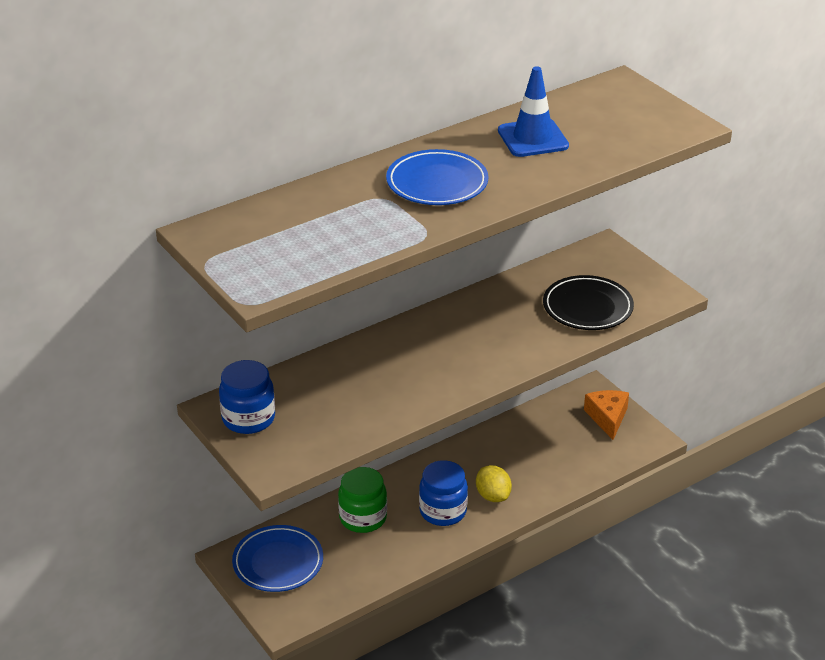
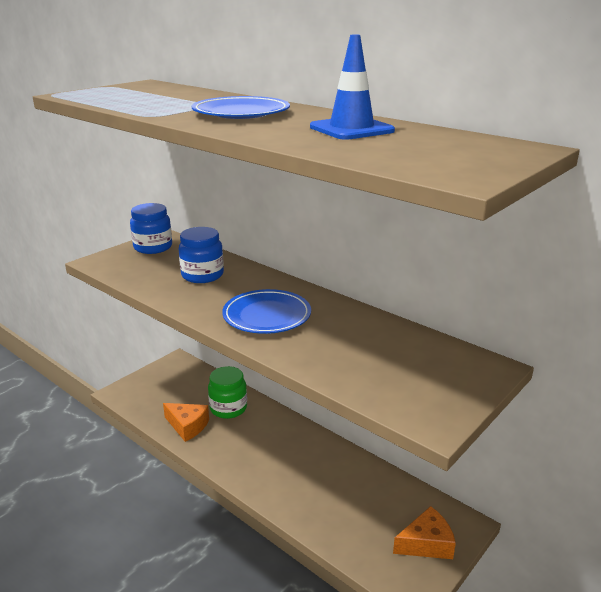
camera: 75 degrees right, 10 degrees down
blue plate [232,525,323,592] -> blue plate moved to [222,289,311,334]
blue jar [419,460,468,526] -> blue jar moved to [179,227,224,283]
yellow lemon [476,465,512,502] -> none
black plate [543,275,634,330] -> none
none -> orange cheese [163,403,209,442]

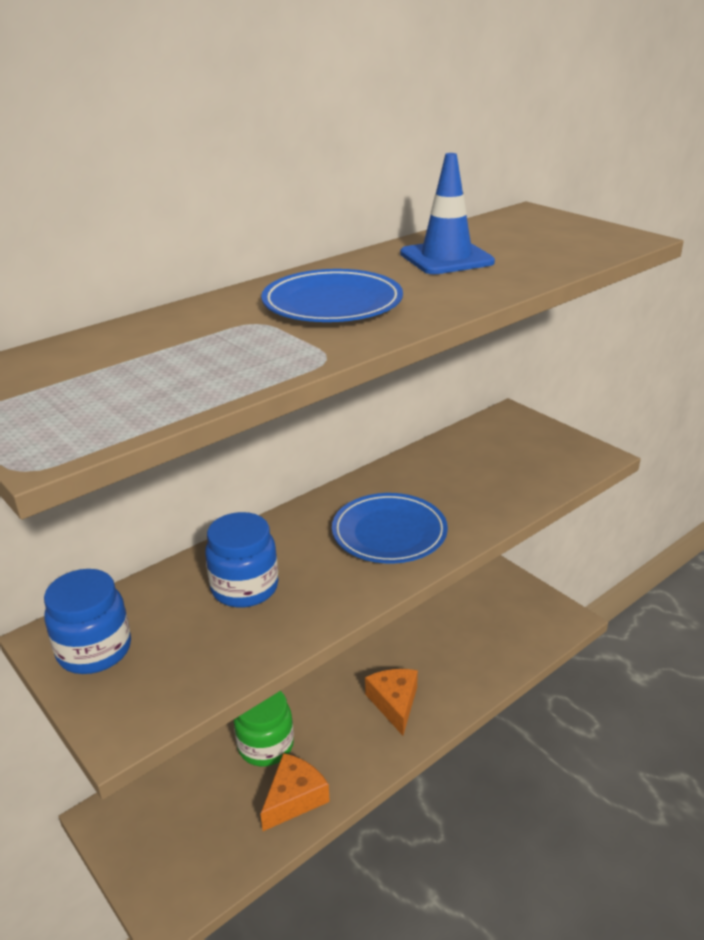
camera: 80 degrees left, 5 degrees up
orange cheese [393,506,456,559] -> orange cheese moved to [365,669,418,736]

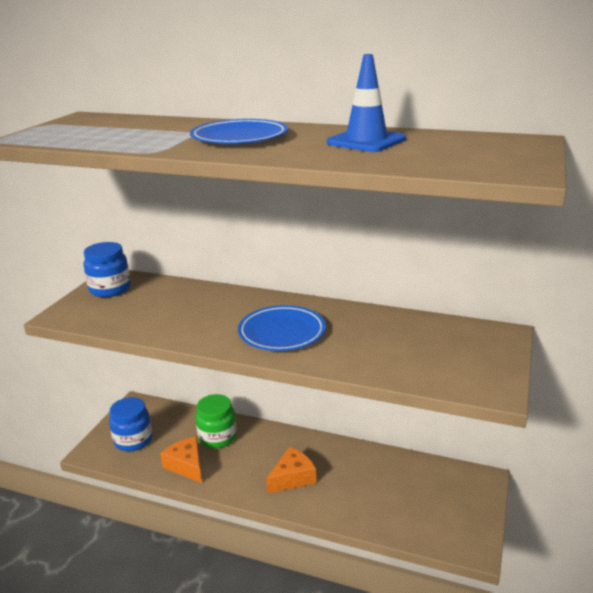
camera: 60 degrees right, 5 degrees down
blue jar [205,512,278,608] -> blue jar moved to [109,397,152,452]
orange cheese [261,753,330,831] -> orange cheese turned 135 degrees counterclockwise [160,436,202,483]

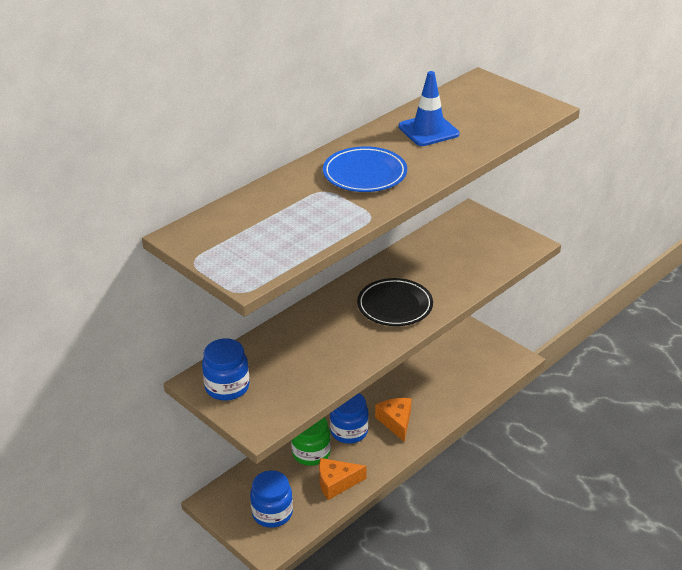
camera: 65 degrees left, 10 degrees up
blue plate [238,305,326,351] -> black plate [357,278,433,326]
none -> blue jar [330,393,369,443]

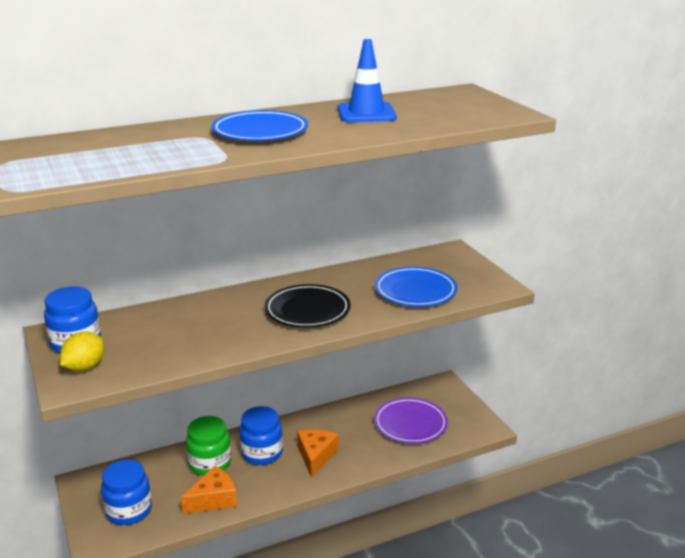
camera: 20 degrees right, 10 degrees down
orange cheese [319,458,366,500] -> orange cheese turned 135 degrees clockwise [181,466,237,514]
none -> yellow lemon [60,331,105,372]
none -> purple plate [374,398,448,444]
none -> blue plate [375,267,457,307]

